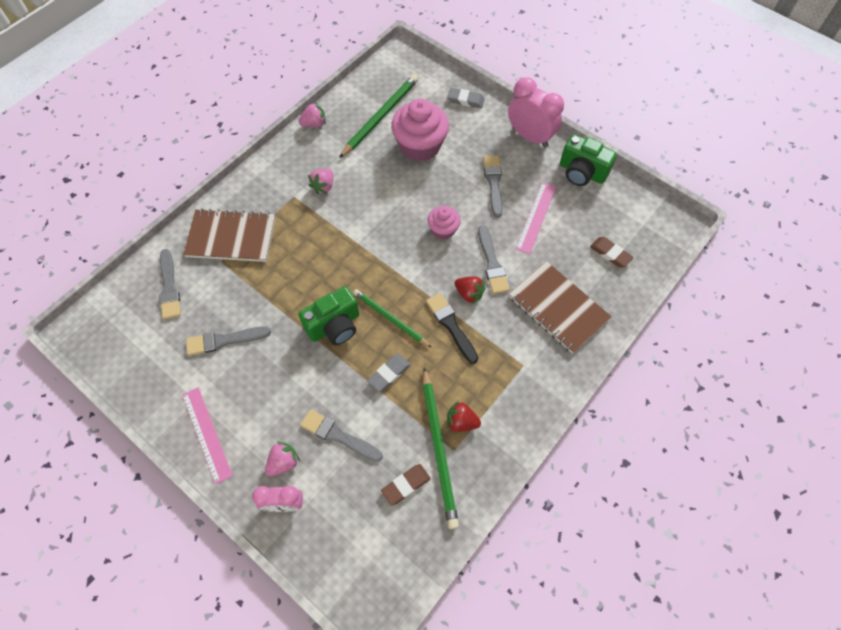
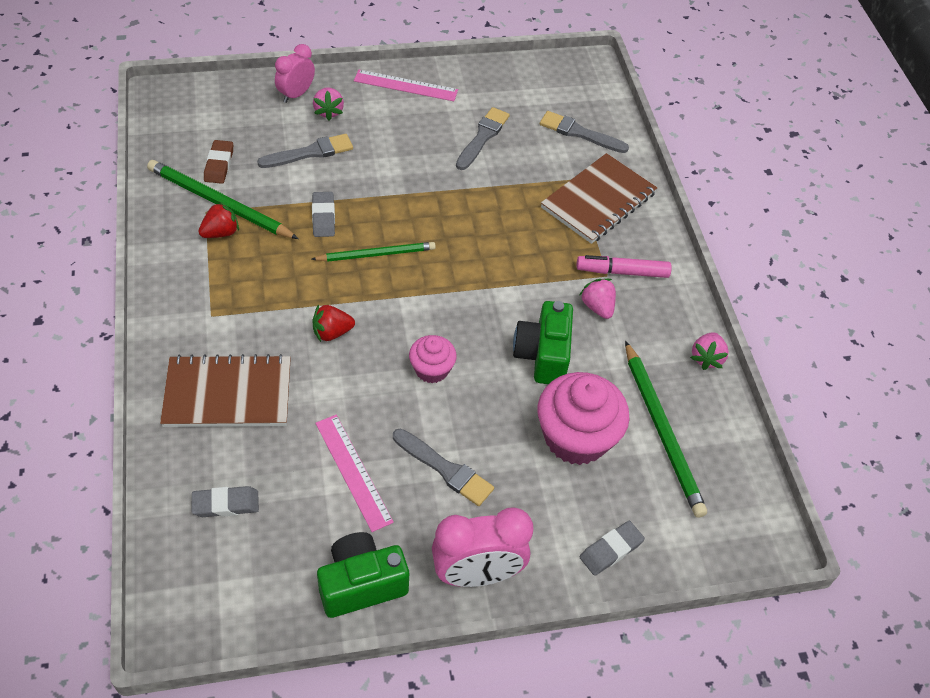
camera: 125 degrees right, 10 degrees down
green camera [298,286,359,345] -> green camera moved to [513,301,573,384]
black brush [426,293,478,364] -> none
grey brush [478,226,510,294] -> none
brown eraser [590,237,634,267] -> grey eraser [191,486,259,517]
none -> pink marker [577,255,672,278]

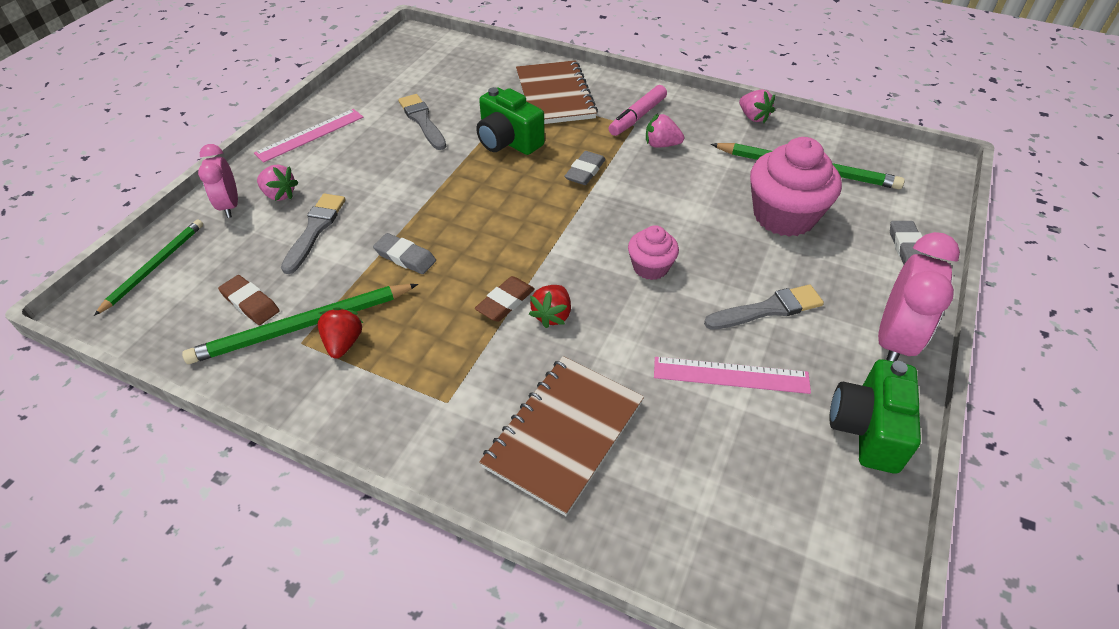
camera: 50 degrees left, 5 degrees down
grey eraser [191,486,259,517] -> grey eraser moved to [564,151,606,185]
green pencil [311,242,436,262] -> green pencil moved to [94,219,203,316]
green camera [513,301,573,384] -> green camera moved to [476,87,545,155]
grey brush [540,111,629,153] -> none
none -> brown eraser [475,276,535,322]

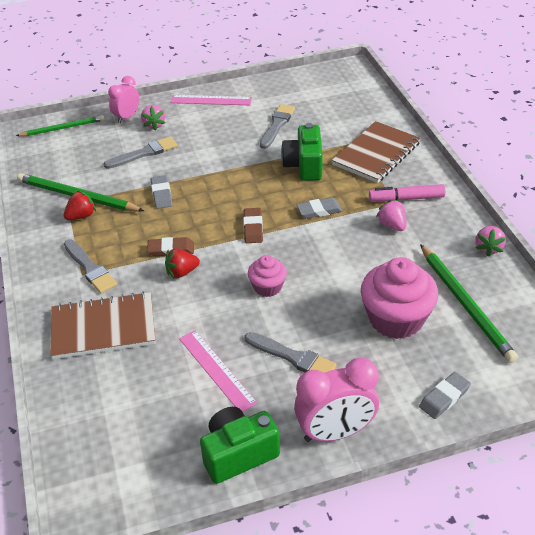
camera: 50 degrees right, 5 degrees down
brown eraser [218,275,279,325] -> brown eraser moved to [243,208,263,243]
none -> grey brush [64,240,117,293]

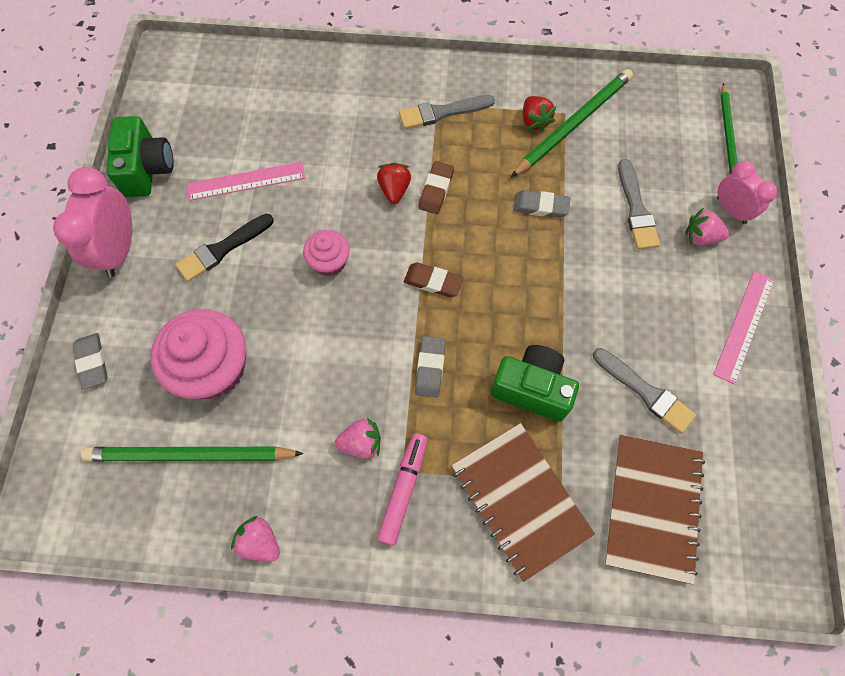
camera: 110 degrees right, 25 degrees up
brown notebook [50,292,156,359] -> brown notebook moved to [604,435,705,585]
grey brush [244,332,337,373] -> black brush [175,214,274,282]

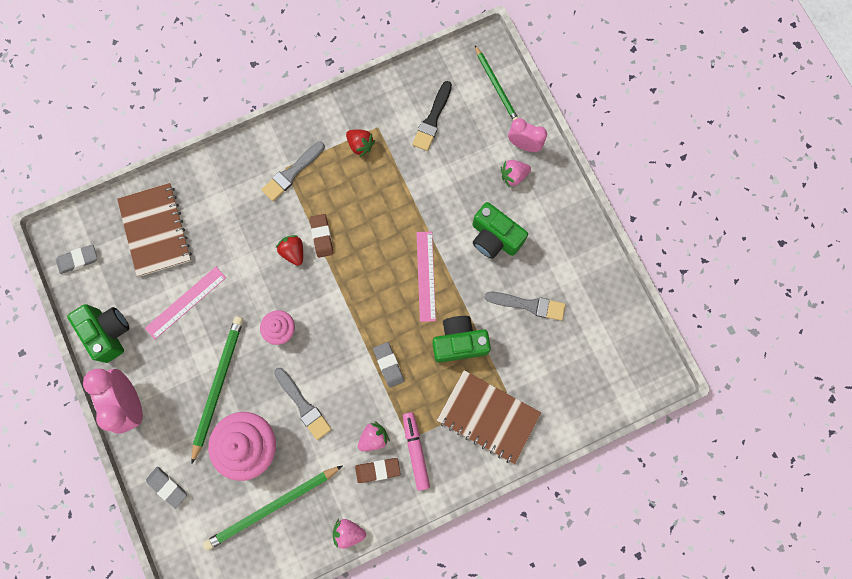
camera: 30 degrees left, 10 degrees up
black brush [175,214,274,282] -> black brush moved to [412,81,452,151]
brown eraser [404,263,464,297] -> brown eraser moved to [355,458,401,483]
green pencil [511,69,633,177] -> green pencil moved to [191,316,243,464]
grey eraser [513,190,570,218] -> grey eraser moved to [56,245,97,274]
brown notebook [604,435,705,585] -> brown notebook moved to [117,183,192,277]
grey brush [618,159,660,249] -> grey brush moved to [274,368,331,440]
pink ruler [713,271,774,385] -> pink ruler moved to [416,231,436,322]
none -> green camera [473,202,528,259]

